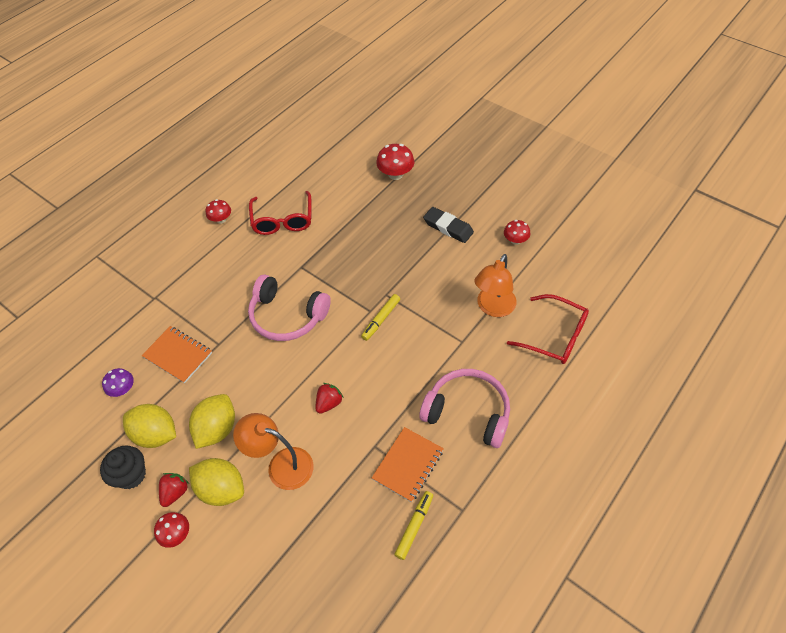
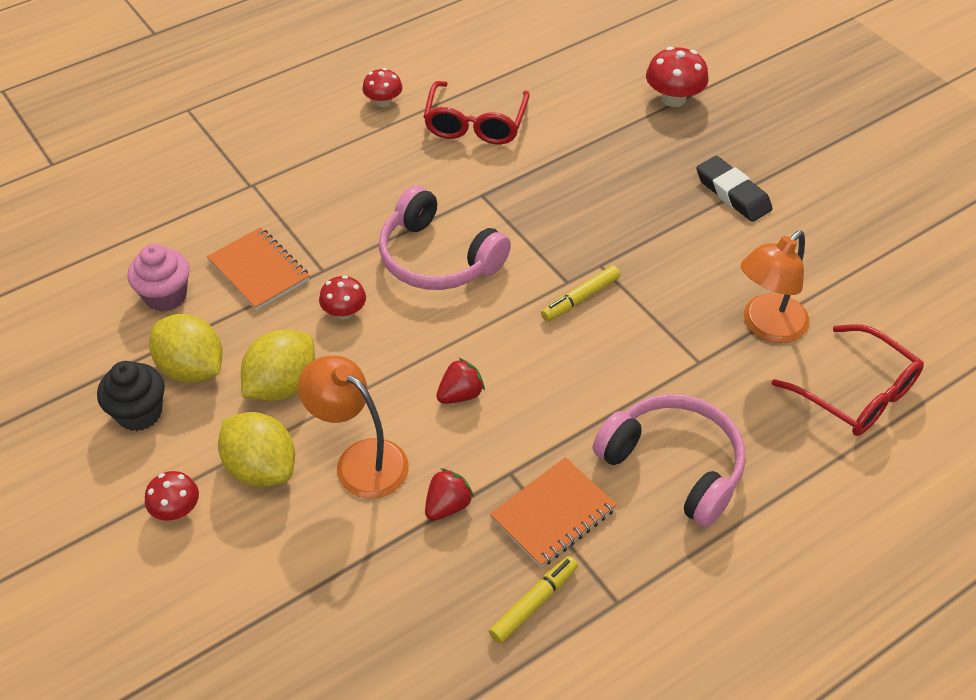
camera: 15 degrees right, 5 degrees down
purple mushroom [102,368,134,397] -> pink cupcake [127,244,190,312]
red strawberry [159,473,189,507] -> red strawberry moved to [425,468,474,521]
red mushroom [504,220,530,245] -> red mushroom moved to [319,275,366,319]

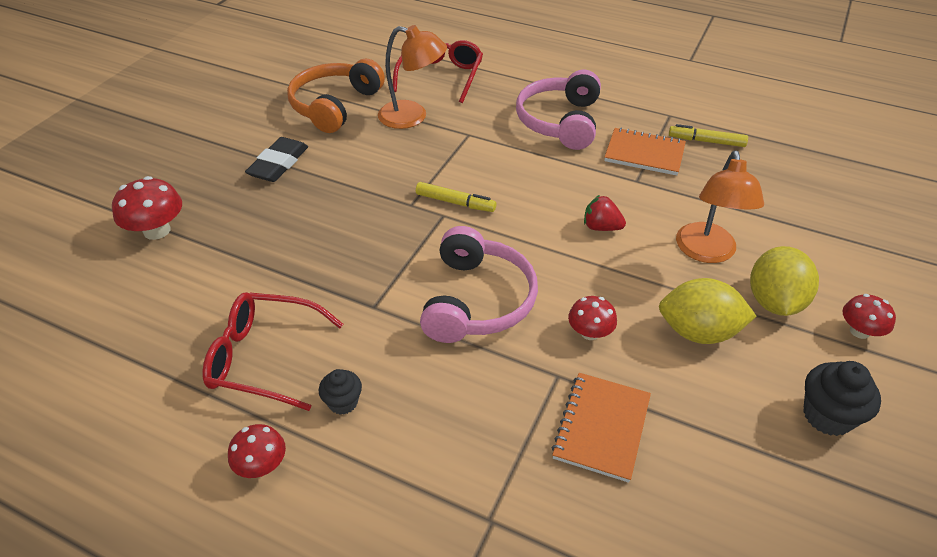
camera: 120 degrees left, 5 degrees down
pink cupcake [127,244,190,312] -> none
yellow lemon [149,314,223,383] -> none
red glasses [424,81,530,144] -> red glasses turned 150 degrees counterclockwise [202,292,343,411]
red strawberry [425,468,474,521] -> none
none -> orange headphones [287,59,385,133]
none -> black cupcake [319,369,362,415]

